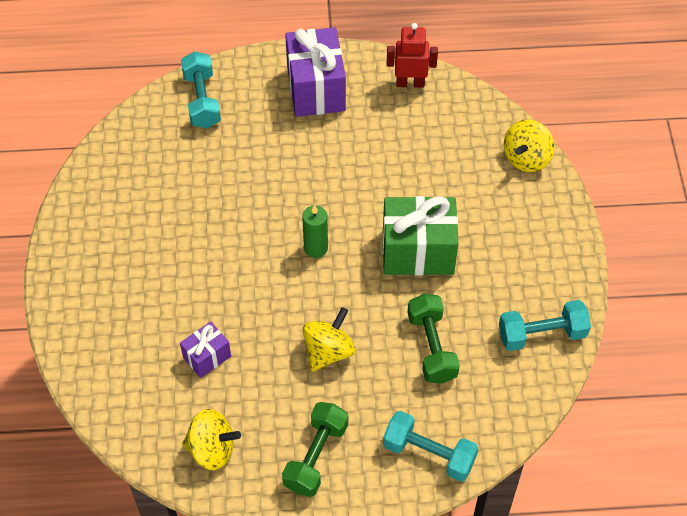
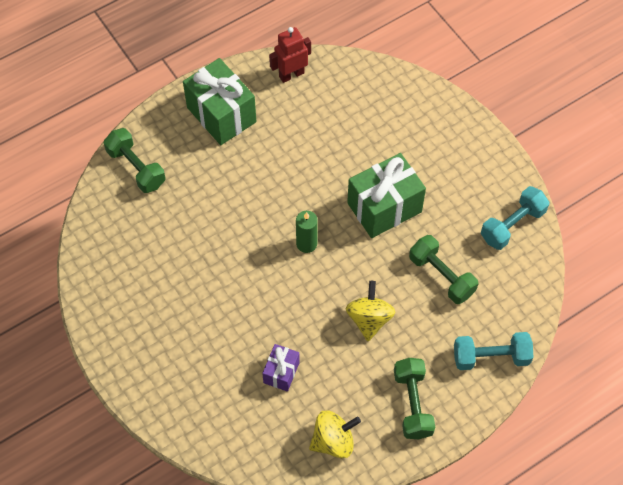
camera: 30 degrees left, 5 degrees up
turquoise dumbbell [181,51,221,128] -> green dumbbell [104,128,165,193]
purple gift [285,27,346,117] -> green gift [183,58,257,145]
yellow spinning top [504,119,554,172] -> none

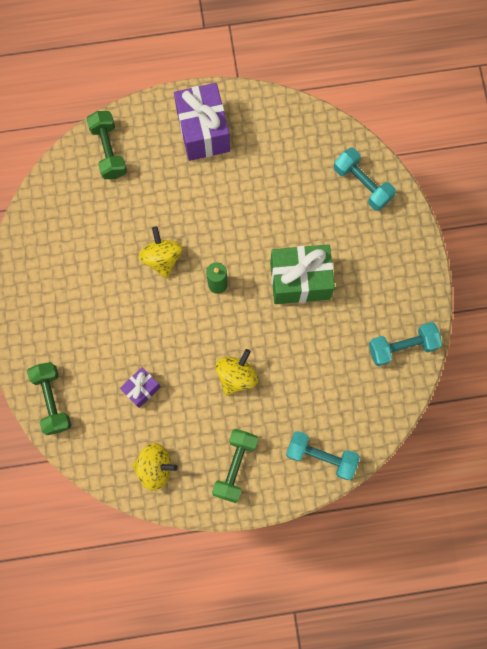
camera: 25 degrees right, 15 degrees up
green gift [183,58,257,145] -> purple gift [174,83,230,161]
red robot [269,27,311,83] -> none
green dumbbell [409,235,478,304] -> green dumbbell moved to [27,362,71,435]
none -> yellow spinning top [139,226,183,279]
none -> turquoise dumbbell [334,147,396,211]

